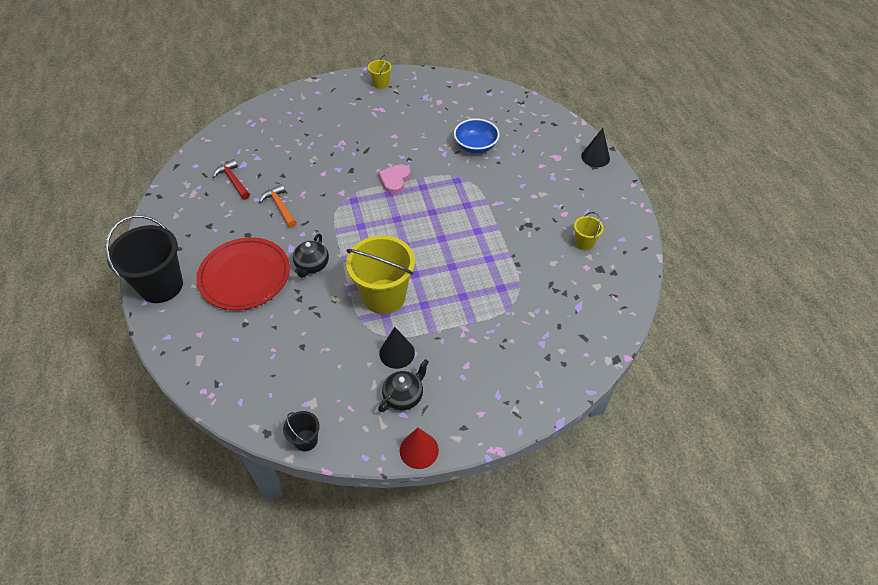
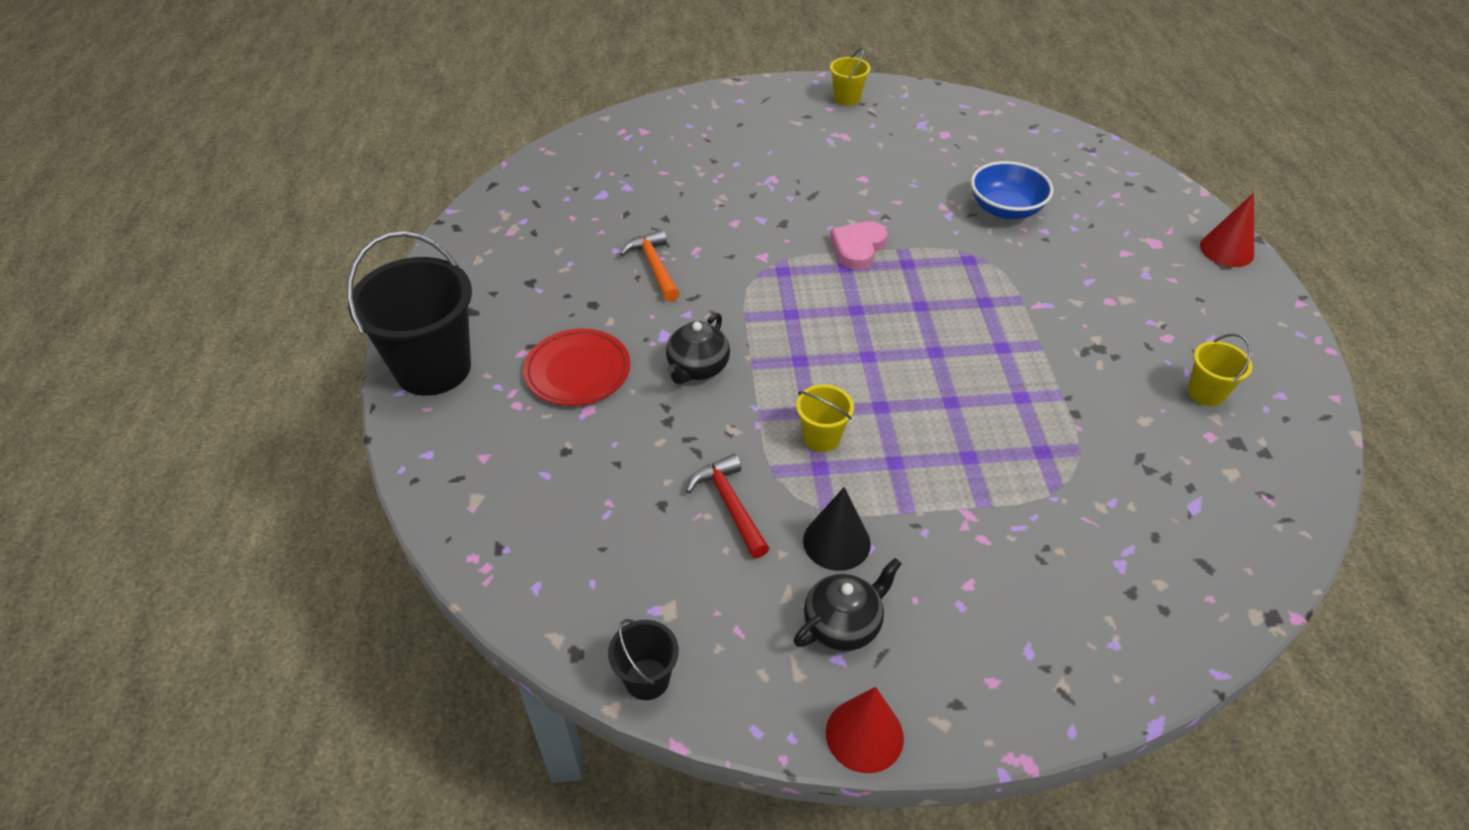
camera: 10 degrees right, 5 degrees down
red plate [196,237,290,310] -> red plate [523,329,630,406], size x0.65
red hammer [212,159,250,200] -> red hammer moved to [686,454,769,558]
yellow bucket [346,235,415,314] -> yellow bucket [796,384,854,452], size x0.47
black cone [581,128,610,167] -> red cone [1200,193,1254,267]

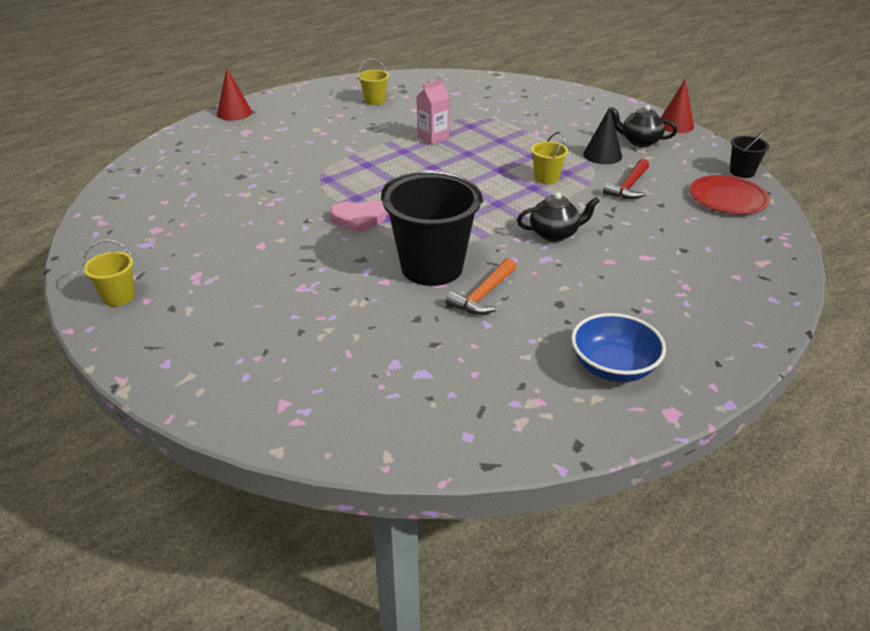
camera: 125 degrees left, 10 degrees down
black bucket [347,231,472,396] -> black bucket moved to [381,170,483,286]
red plate [523,329,630,406] -> red plate moved to [689,175,770,214]
blue bowl [971,161,1054,219] -> blue bowl moved to [571,313,666,382]
none -> pink carton [417,79,450,145]

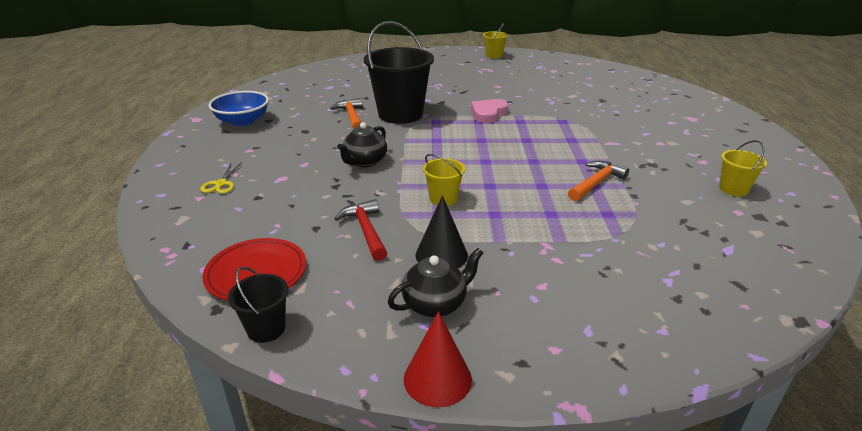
camera: 130 degrees right, 5 degrees down
red cone [217,68,252,121] -> none
pink carton [417,79,450,145] -> orange hammer [568,161,629,201]
none -> yellow scissors [200,162,242,194]

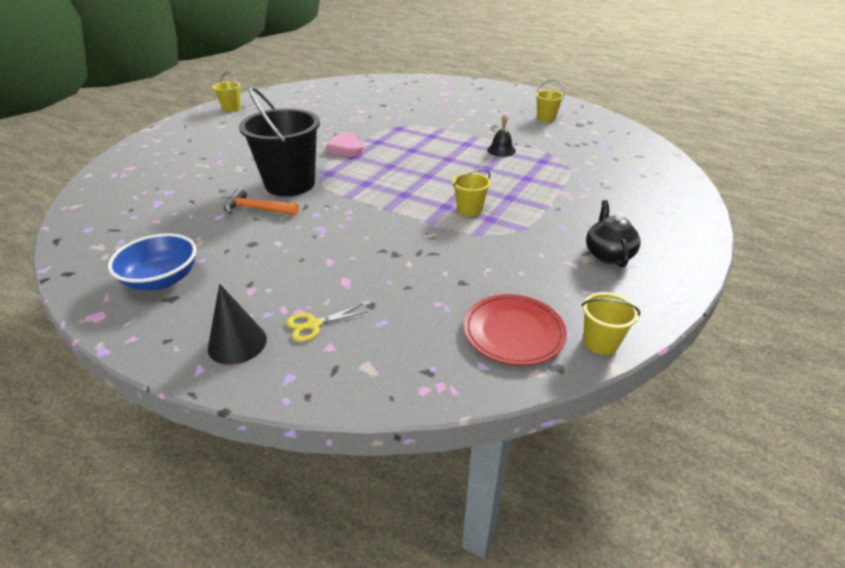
camera: 60 degrees left, 5 degrees up
yellow scissors [200,162,242,194] -> yellow scissors turned 120 degrees clockwise [286,304,366,342]
black bucket [228,267,288,343] -> yellow bucket [581,292,640,355]
red hammer [334,199,387,261] -> none
black teapot [337,122,387,167] -> none
red cone [404,311,472,407] -> none
black cone [415,195,468,268] -> black cone moved to [208,284,267,365]
orange hammer [568,161,629,201] -> black bell [487,115,516,157]

